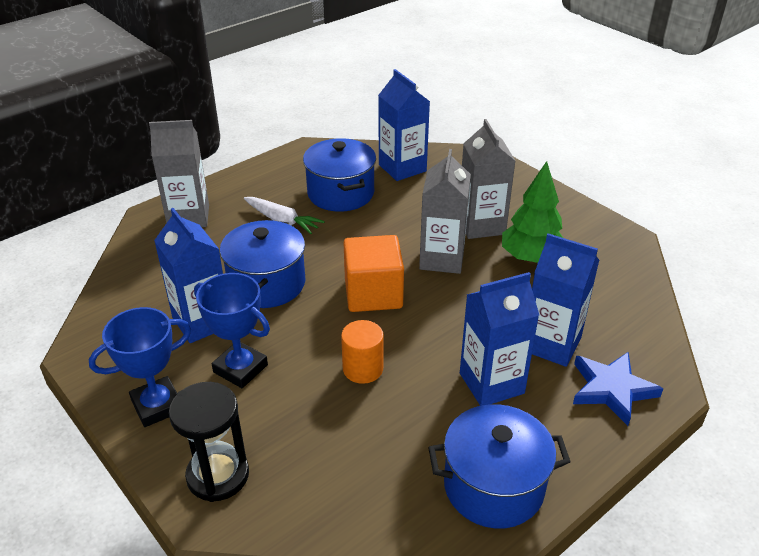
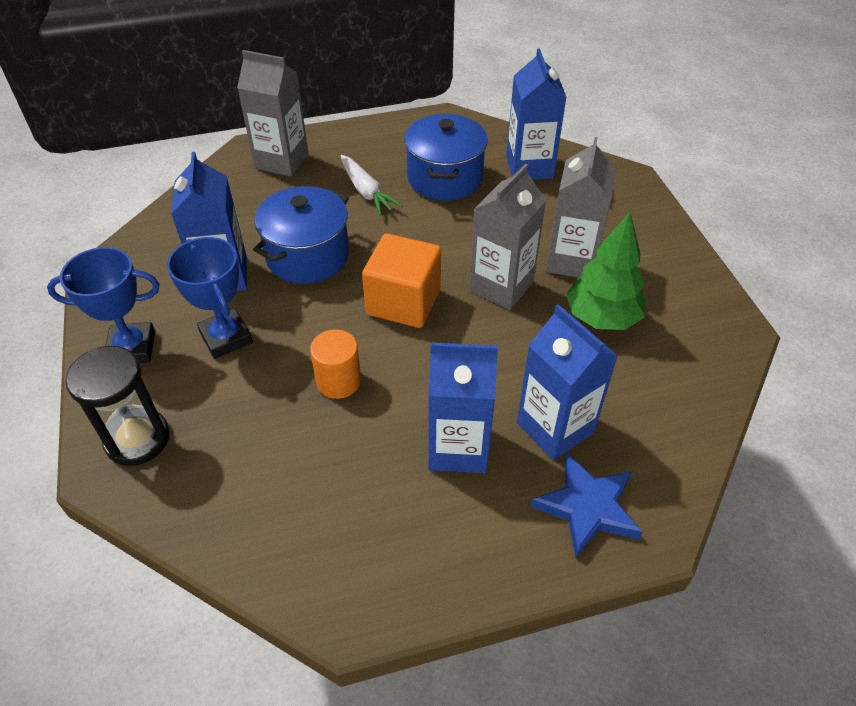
camera: 25 degrees right, 10 degrees up
blue pot [428,404,571,528] -> none

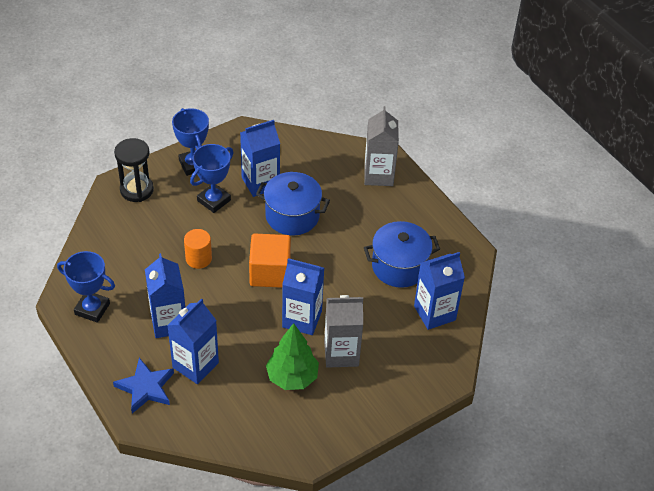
camera: 70 degrees right, 0 degrees up
white carrot [341,155,403,216] -> none
grey carton [469,164,546,310] -> blue carton [282,258,324,335]
none -> blue trophy [57,251,115,323]

